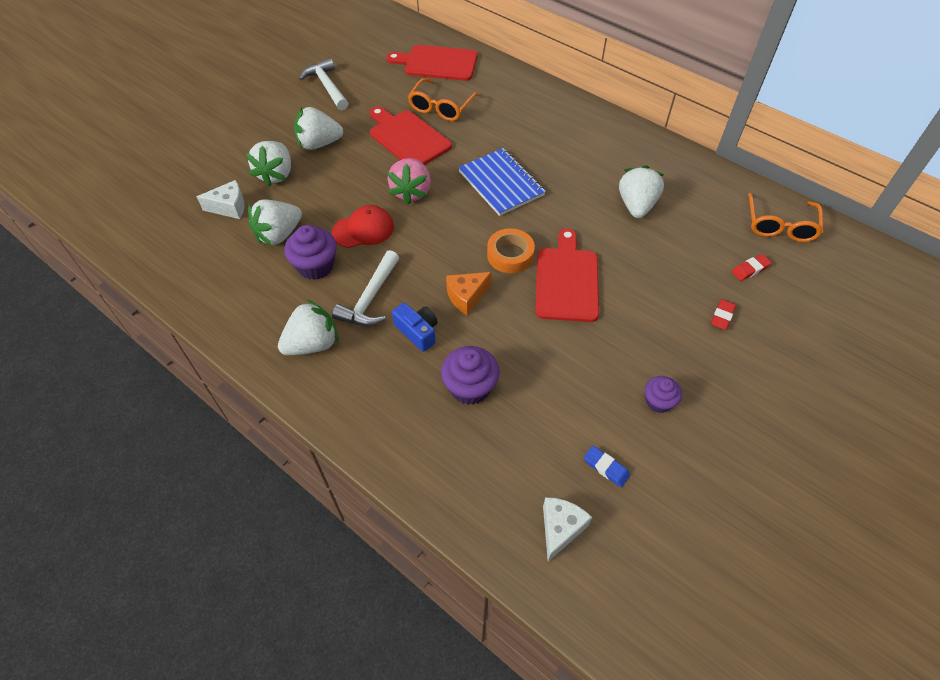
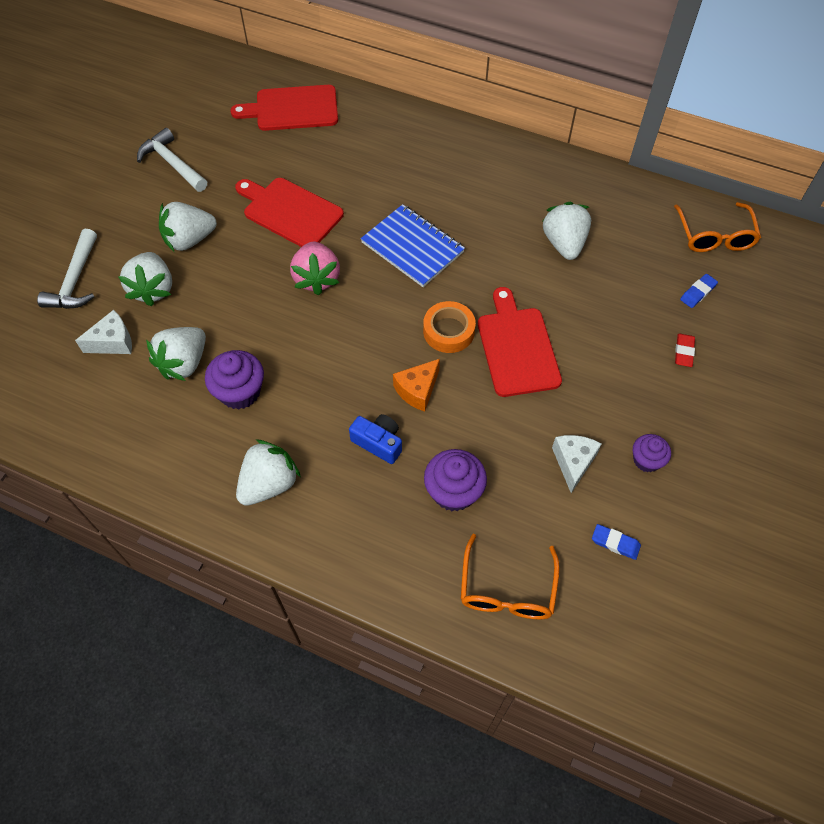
camera: 15 degrees left, 5 degrees up
red cap [332,205,394,248] -> none
white hammer [332,250,399,326] -> white hammer moved to [37,229,97,309]
orange glasses [408,78,479,121] -> orange glasses moved to [461,534,560,619]
white cheese [543,497,592,562] -> white cheese moved to [552,435,602,493]
red eraser [732,254,772,281] -> blue eraser [680,274,718,308]

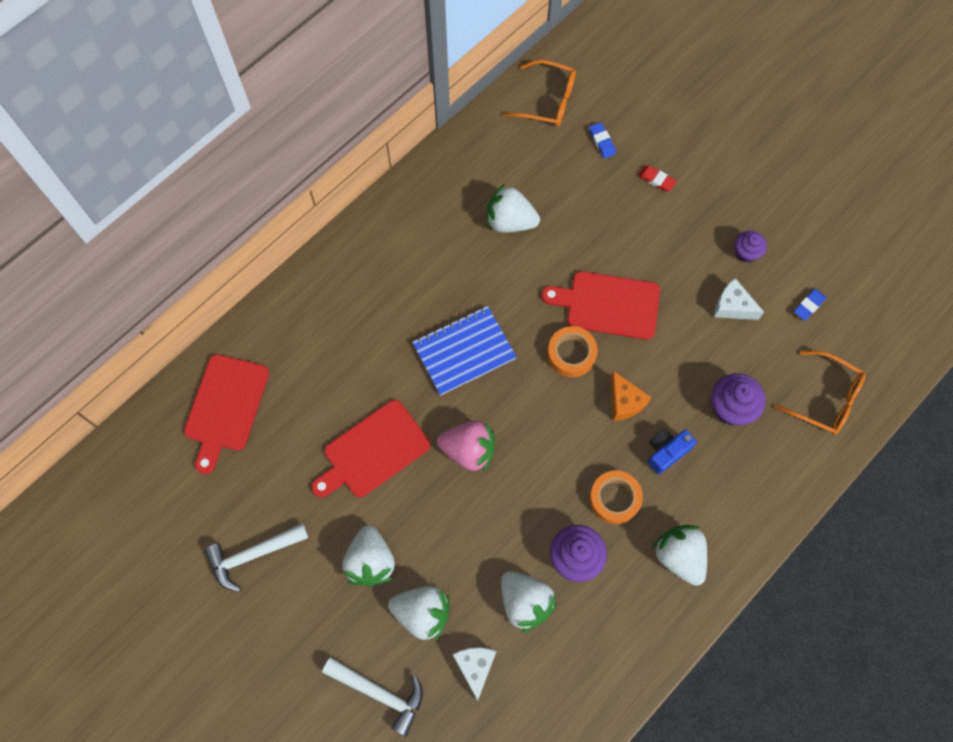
camera: 70 degrees left, 10 degrees up
none -> orange tape [589,470,643,524]

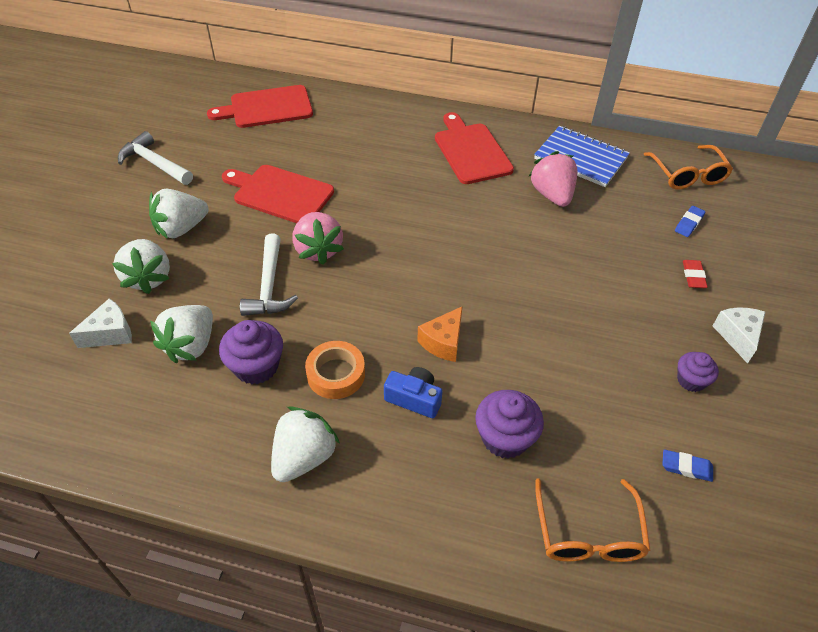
camera: 60 degrees right, 20 degrees down
white hammer [322,657,423,736] -> white hammer moved to [240,234,298,316]
blue notebook [412,306,516,395] -> blue notebook moved to [534,126,630,187]
white strawberry [487,184,540,233] -> pink strawberry [529,151,578,207]
red cutting board [541,271,660,340] -> red cutting board moved to [435,112,514,184]
orange tape [547,326,598,377] -> none
white cheese [714,278,764,320] -> white cheese moved to [713,308,765,364]

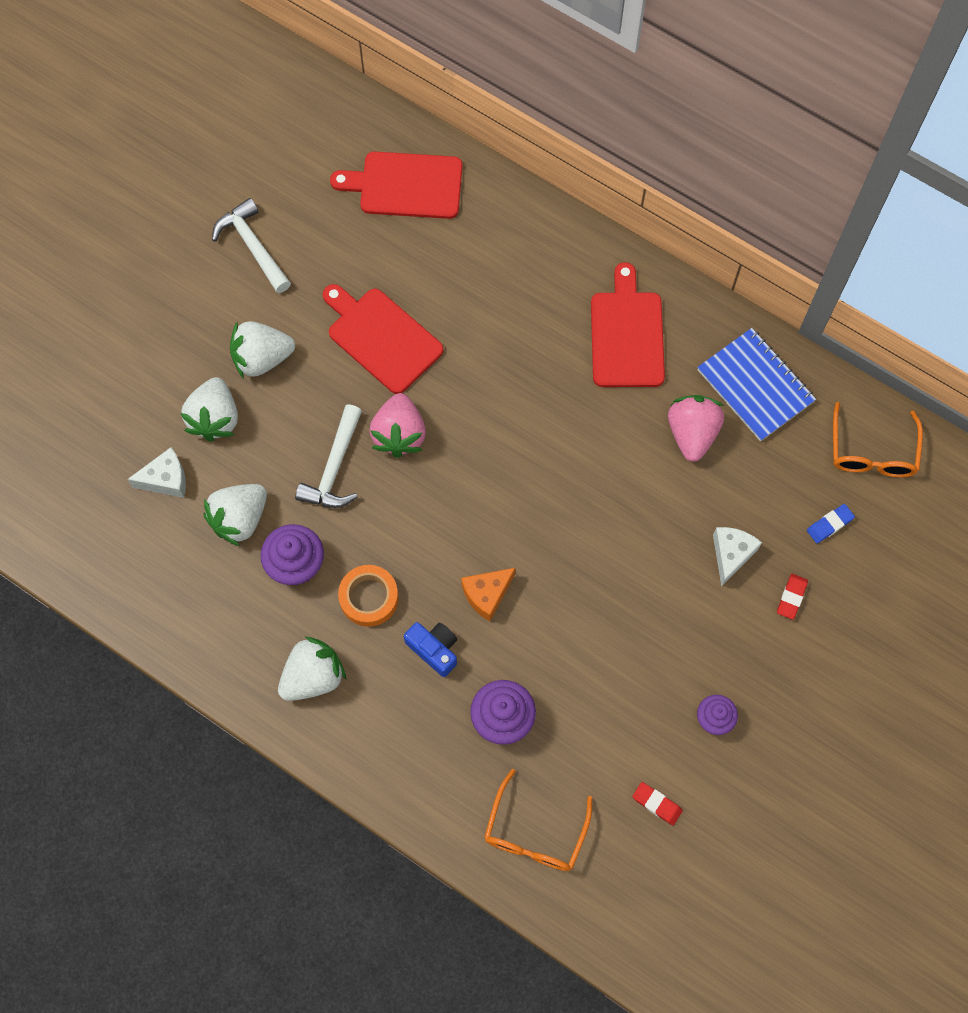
camera: 20 degrees right, 20 degrees up
blue eraser [663,450,713,482] -> red eraser [632,782,683,825]
white cheese [713,308,765,364] -> white cheese moved to [713,527,762,587]

